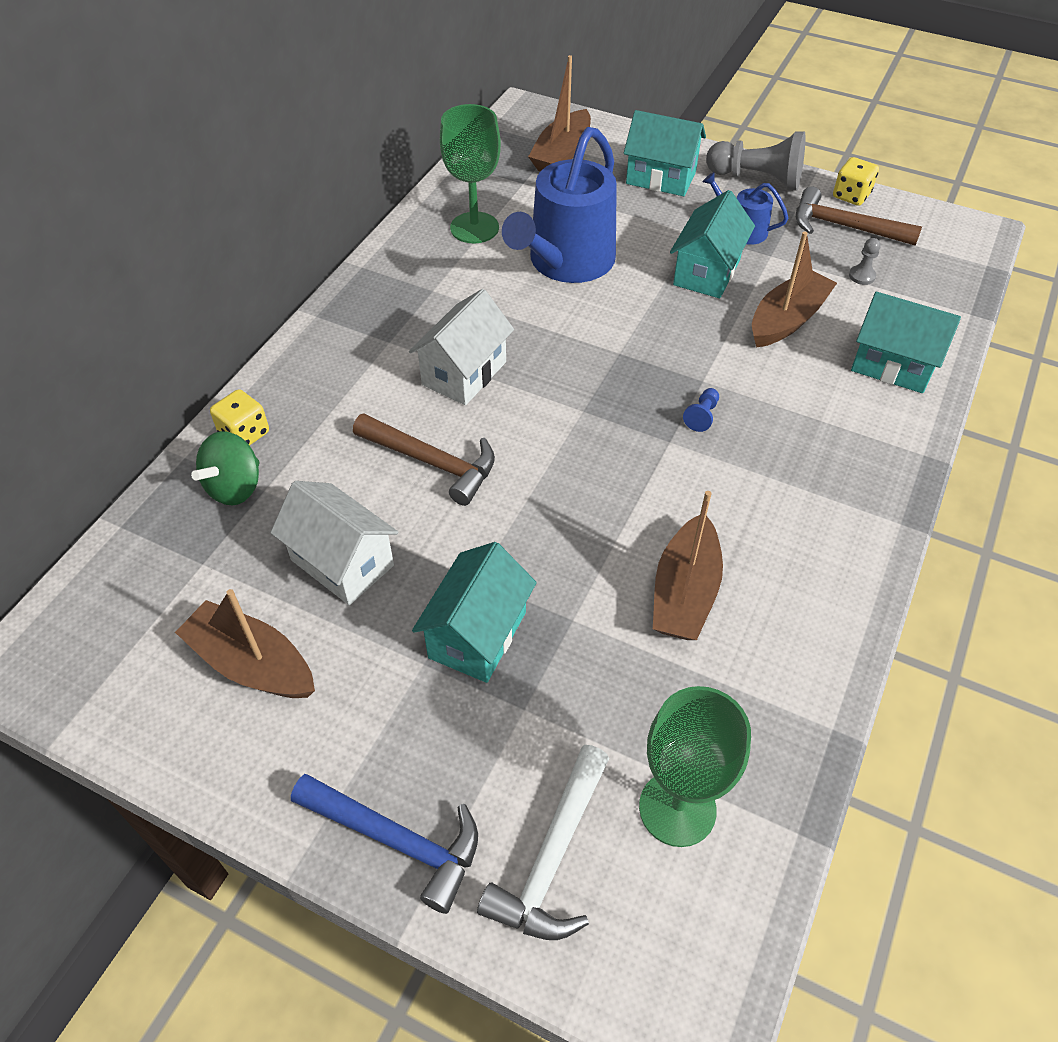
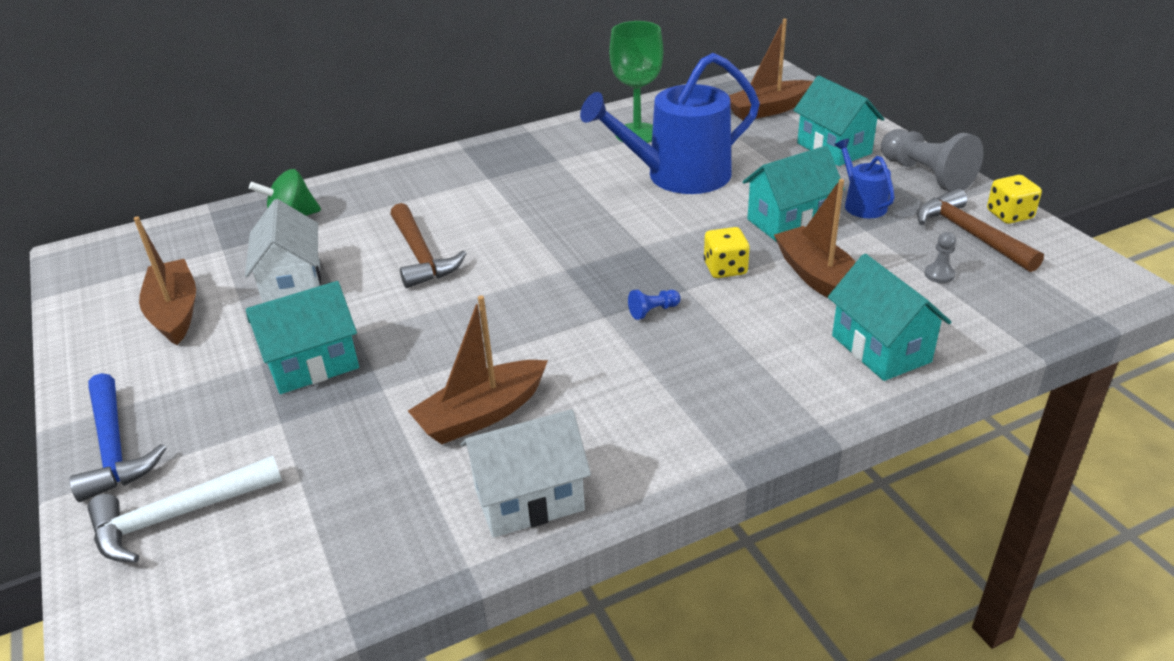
camera: 40 degrees right, 15 degrees down
yellow dice [210,389,269,445] -> yellow dice moved to [704,227,750,278]
white house [409,289,514,405] -> white house moved to [460,409,591,538]
green goblet [639,686,751,847] -> none
brown boat [752,231,837,348] -> brown boat turned 105 degrees counterclockwise [774,179,856,298]

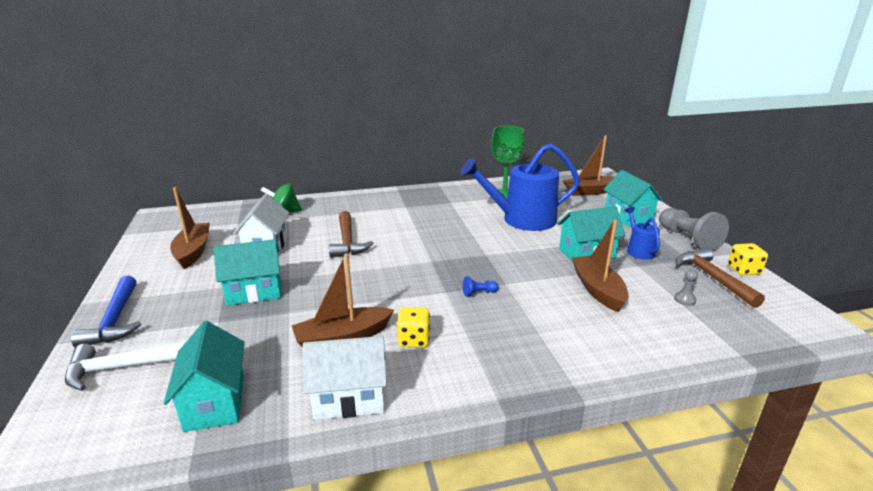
camera: 10 degrees right, 10 degrees down
yellow dice [704,227,750,278] -> yellow dice moved to [397,307,430,347]
turquoise house [828,254,952,381] -> turquoise house moved to [163,321,245,432]

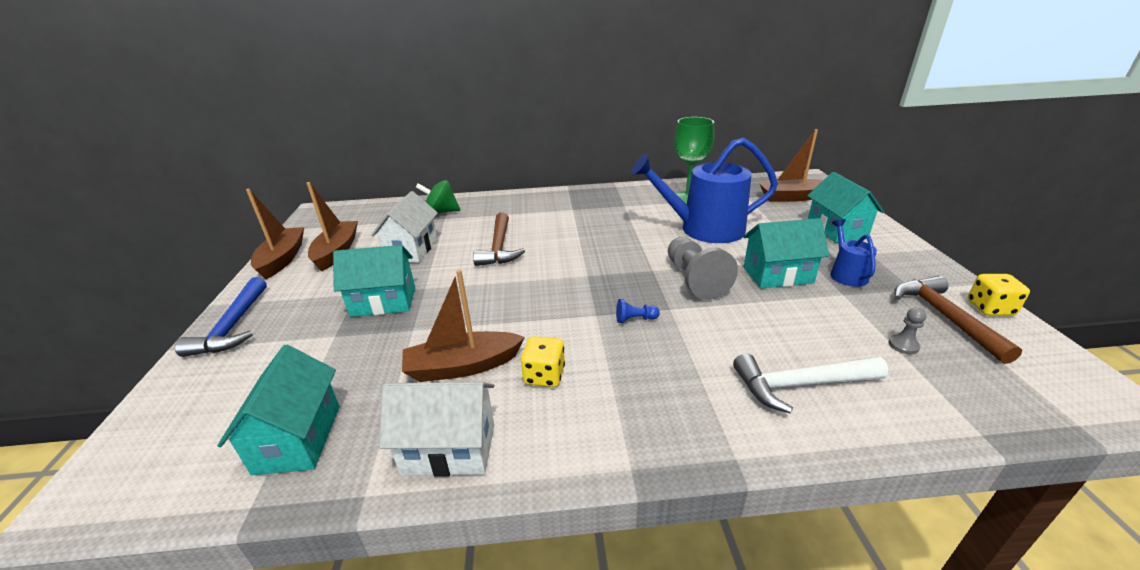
camera: 10 degrees right, 5 degrees up
white hammer [65,341,186,391] -> white hammer moved to [733,354,888,414]
brown boat [572,220,628,312] -> brown boat moved to [246,189,304,279]
grey pawn [659,208,729,252] -> grey pawn moved to [668,237,738,300]

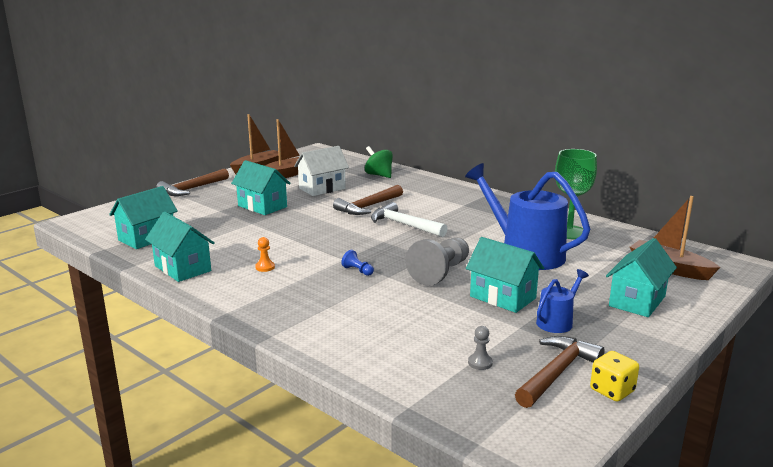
camera: 45 degrees right, 10 degrees down
blue hammer [175,277,267,357] -> brown hammer [156,169,229,196]
white house [379,382,495,477] -> turquoise house [145,212,215,282]
brown boat [402,270,525,382] -> none
yellow dice [521,336,565,387] -> orange pawn [255,237,275,272]
white hammer [733,354,888,414] -> white hammer moved to [371,202,448,237]

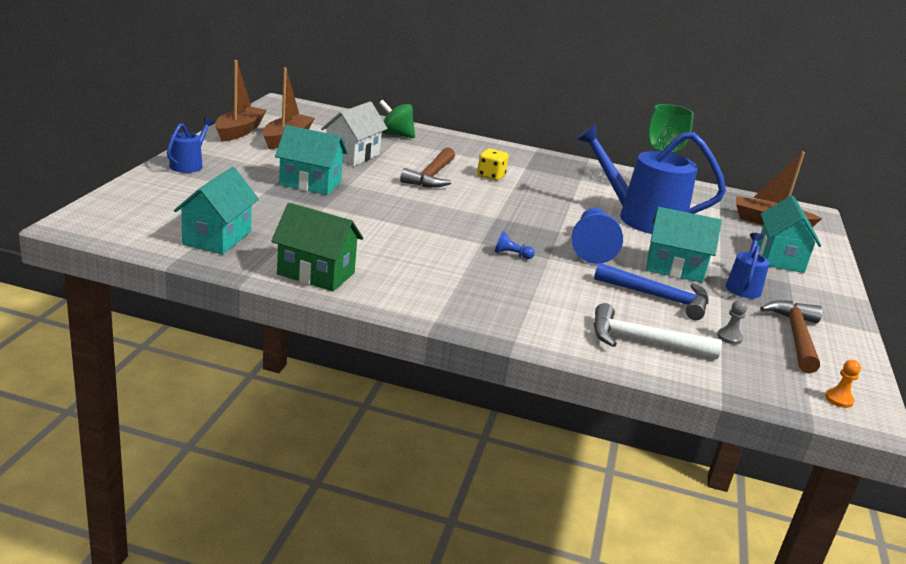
camera: 30 degrees left, 5 degrees up
turquoise house [145,212,215,282] -> green house [271,203,363,291]
brown hammer [156,169,229,196] -> blue watering can [167,117,214,173]
orange pawn [255,237,275,272] -> orange pawn moved to [825,360,861,408]
white hammer [371,202,448,237] -> white hammer moved to [593,303,722,359]
grey pawn [406,238,469,286] -> blue pawn [572,208,623,264]
yellow dice [590,351,639,402] -> yellow dice moved to [477,148,509,181]
none -> blue hammer [594,263,708,320]

